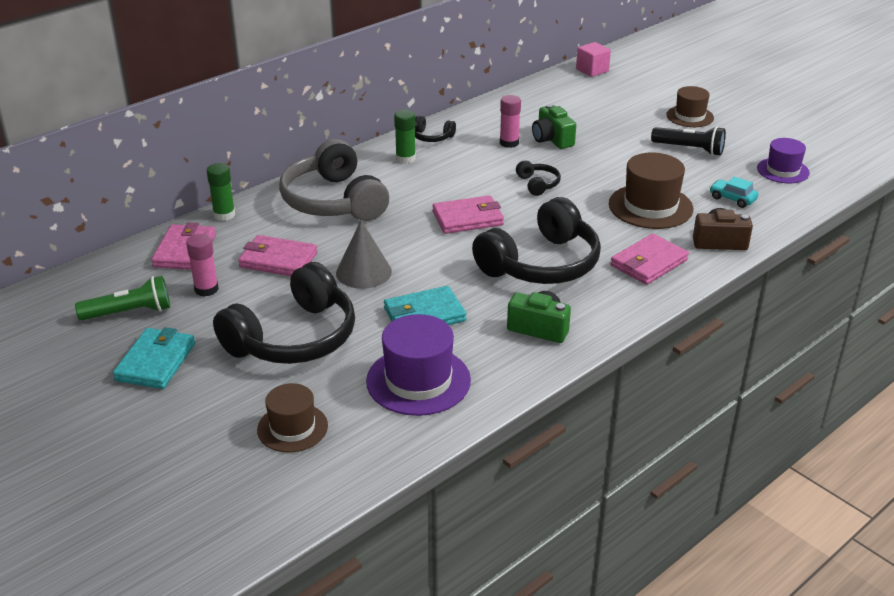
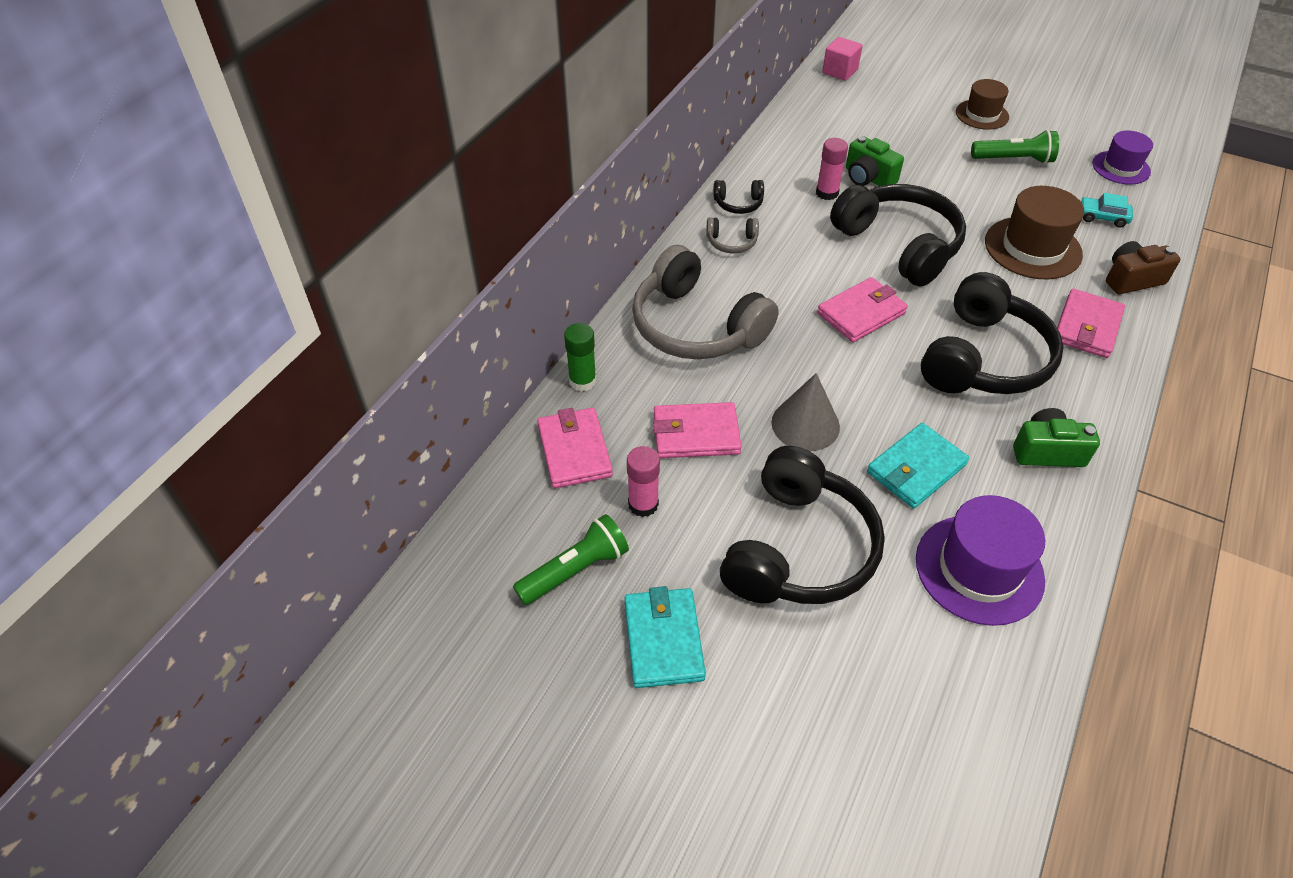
camera: 20 degrees left, 15 degrees up
brown hat [257,383,328,452] -> none
green glue stick [394,110,416,164] -> grey headphones [706,217,759,254]
black headphones [516,160,561,196] -> black headphones [830,184,966,287], size x2.32
black flashlight [651,126,726,156] -> green flashlight [971,130,1059,164]

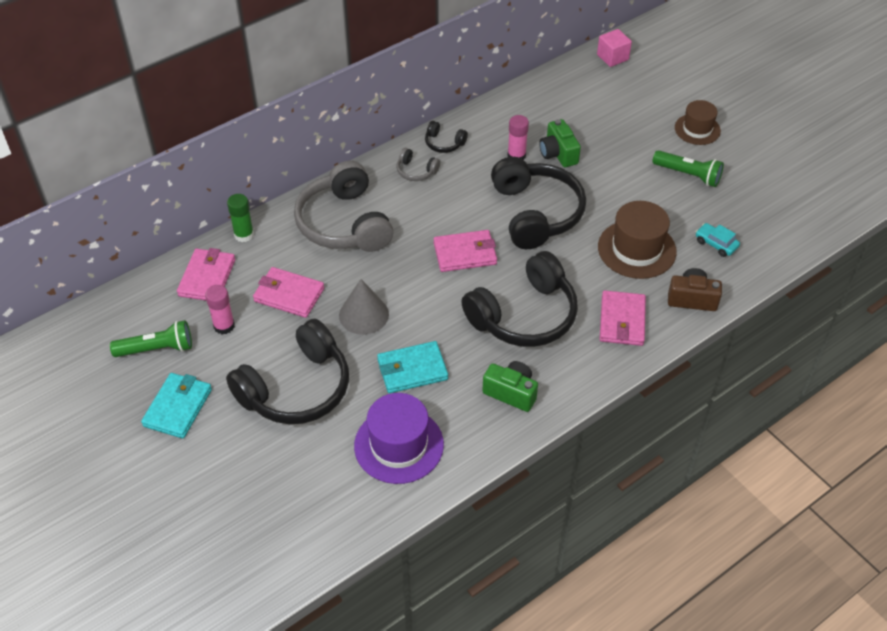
camera: 25 degrees right, 0 degrees up
pink wallet [1057,289,1125,358] -> pink wallet turned 45 degrees counterclockwise [600,291,646,346]
purple hat [1092,130,1153,185] -> none

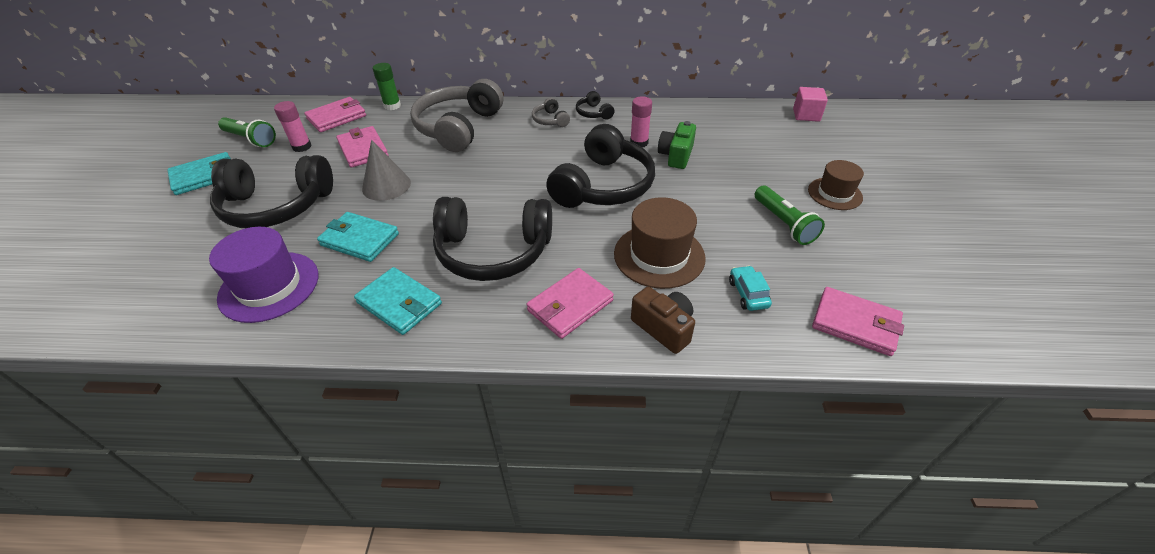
camera: 40 degrees right, 5 degrees down
pink wallet [434,230,497,272] -> pink wallet moved to [812,287,904,356]
green camera [482,361,538,412] -> turquoise wallet [354,267,442,335]

